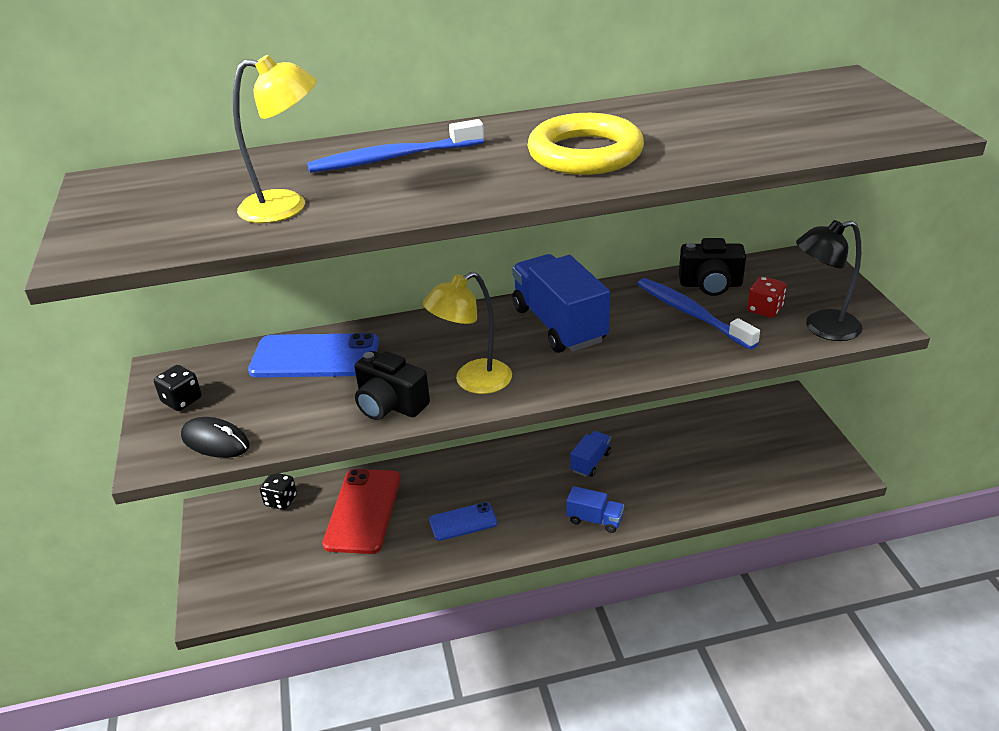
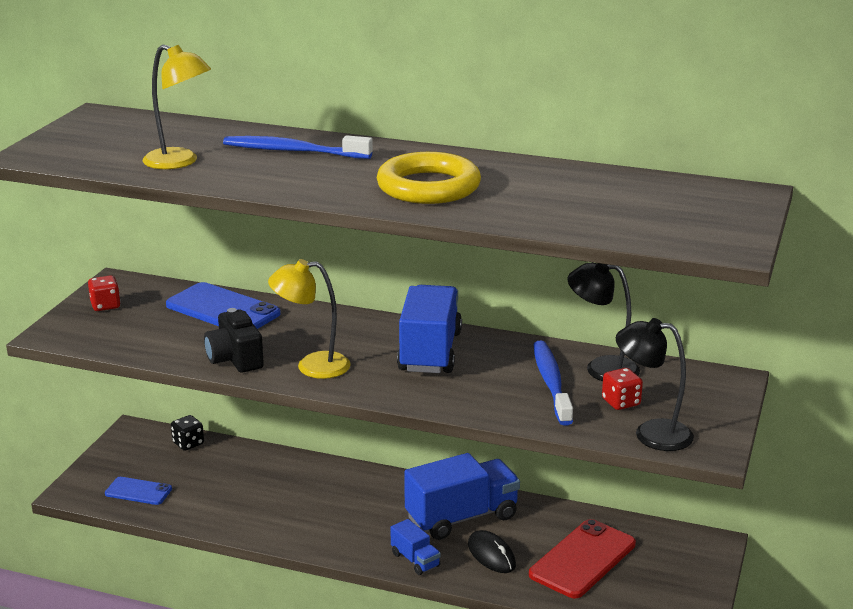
camera: 30 degrees right, 10 degrees down
black dice [154,365,202,411] -> red dice [88,275,120,311]
black mouse [181,417,250,458] -> black mouse moved to [468,530,516,573]
red phone [323,469,400,554] -> red phone moved to [529,519,636,598]
blue phone [429,502,497,541] -> blue phone moved to [105,477,172,505]
blue truck [570,431,611,477] -> blue truck [404,453,520,540], size x2.05
black camera [679,238,746,296] -> black lamp [568,263,640,381]

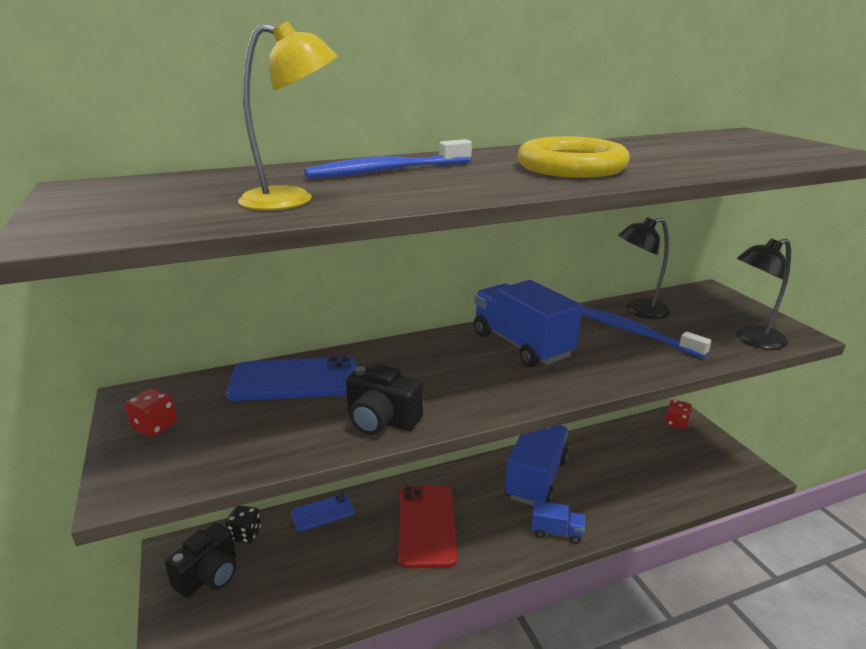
camera: 40 degrees left, 0 degrees up
blue phone [105,477,172,505] -> blue phone moved to [291,494,355,532]
yellow lamp [268,259,351,379] -> none
black mouse [468,530,516,573] -> none
red phone [529,519,636,598] -> red phone moved to [398,485,457,568]
red dice [602,368,643,410] -> red dice moved to [665,400,692,429]
none -> black camera [165,523,236,597]

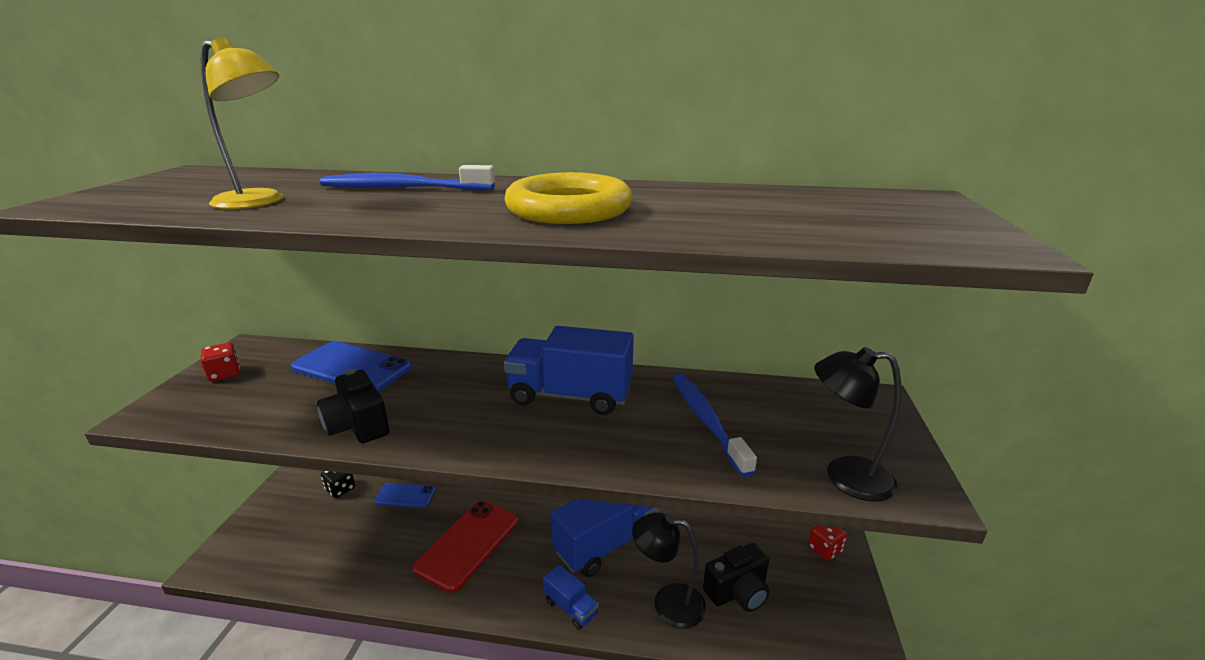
camera: 30 degrees right, 0 degrees up
black camera [165,523,236,597] -> black camera moved to [703,543,770,612]
blue truck [474,280,582,367] -> blue truck turned 75 degrees counterclockwise [504,326,634,415]
black lamp [618,217,671,319] -> black lamp moved to [632,512,706,629]

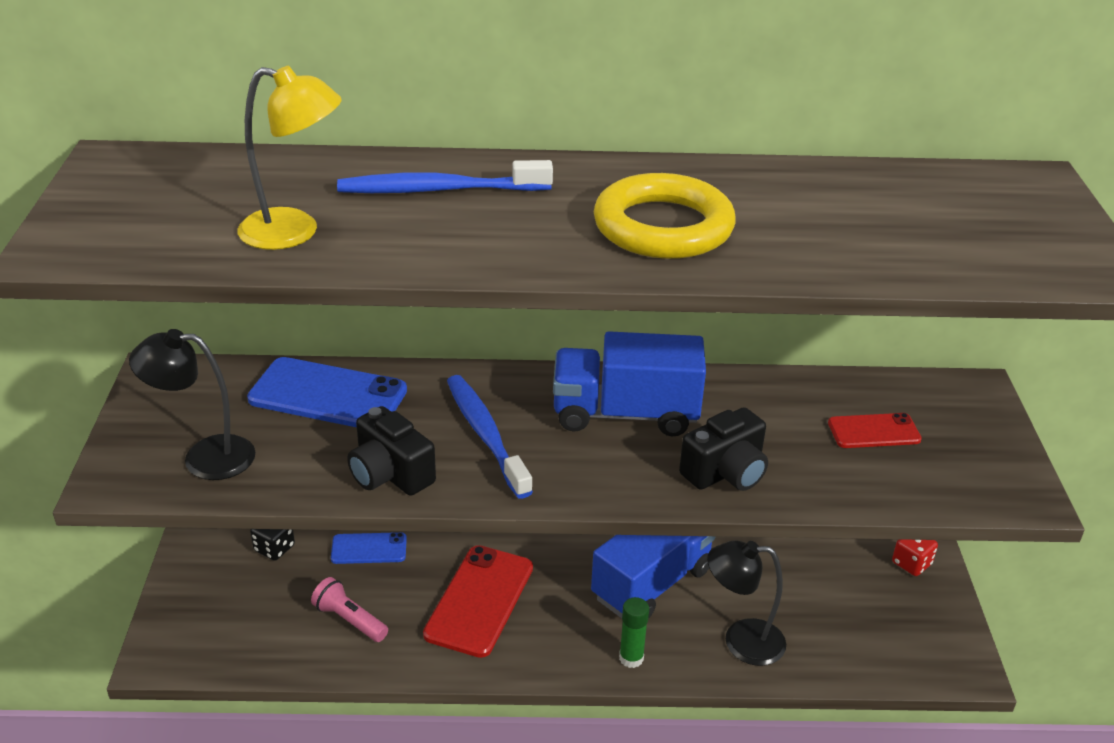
camera: 10 degrees left, 10 degrees up
red dice [201,342,240,381] -> none
blue truck [543,564,599,630] -> green glue stick [619,597,649,668]
blue toothbrush [672,374,757,477] -> blue toothbrush moved to [447,375,533,499]
black camera [703,543,770,612] -> black camera moved to [679,407,768,491]
black lamp [814,347,901,502] -> black lamp moved to [129,329,255,480]
none -> pink flashlight [311,577,388,642]
none -> red phone [828,413,922,448]

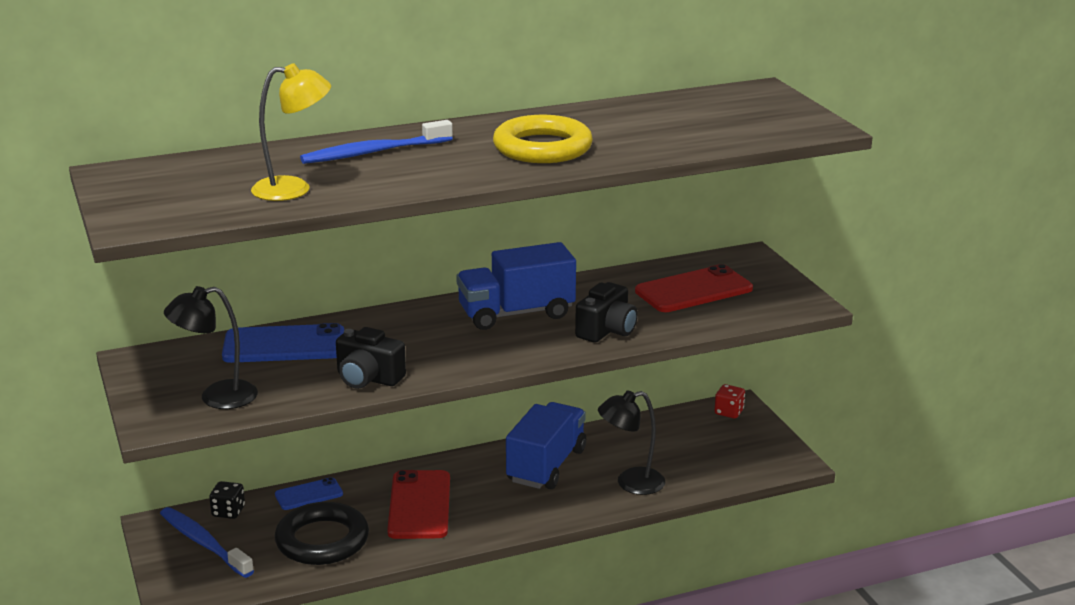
camera: 20 degrees left, 10 degrees down
pink flashlight [311,577,388,642] -> black ring [275,502,369,565]
blue toothbrush [447,375,533,499] -> blue toothbrush moved to [160,507,254,578]
green glue stick [619,597,649,668] -> none
red phone [828,413,922,448] -> red phone [635,264,753,312], size x1.75

